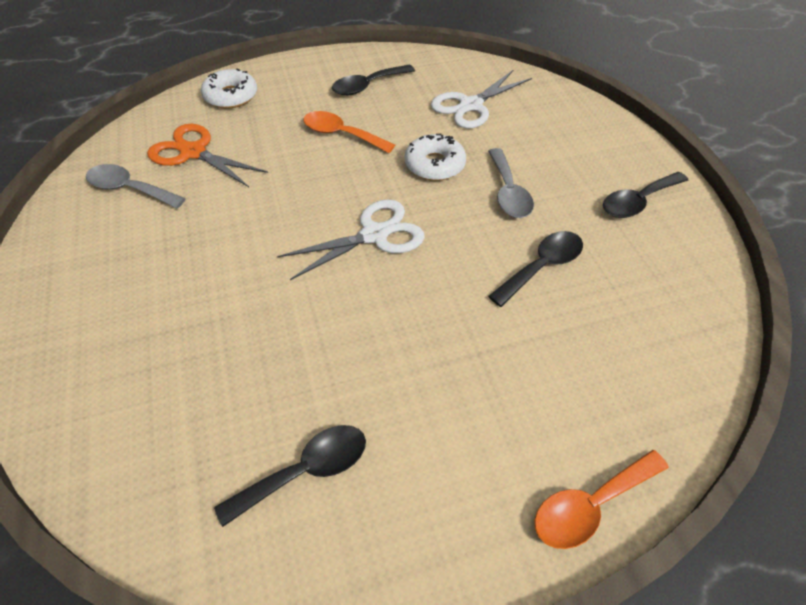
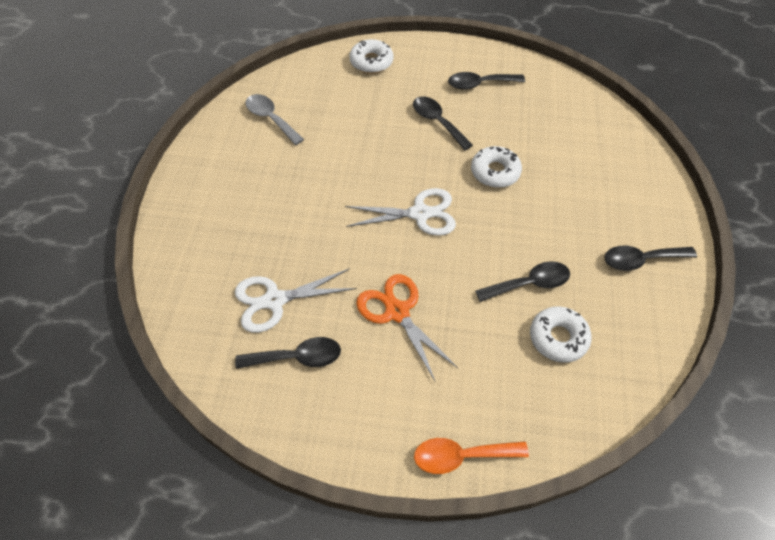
camera: 25 degrees right, 5 degrees up
orange scissors [147,124,268,187] -> orange scissors moved to [356,274,458,381]
orange spoon [303,111,395,153] -> black spoon [413,96,473,150]
white scissors [431,70,532,129] -> white scissors moved to [235,268,357,333]
grey spoon [488,148,534,218] -> none
none -> white donut [530,306,592,363]

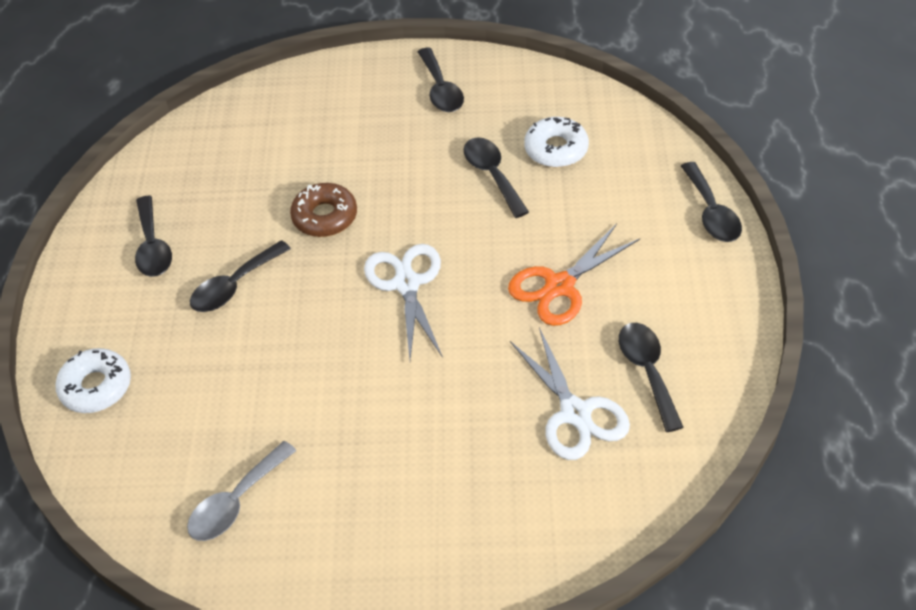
camera: 95 degrees left, 5 degrees down
orange spoon [414,438,529,474] -> black spoon [681,162,742,242]
white donut [471,146,522,188] -> brown donut [290,183,357,237]

